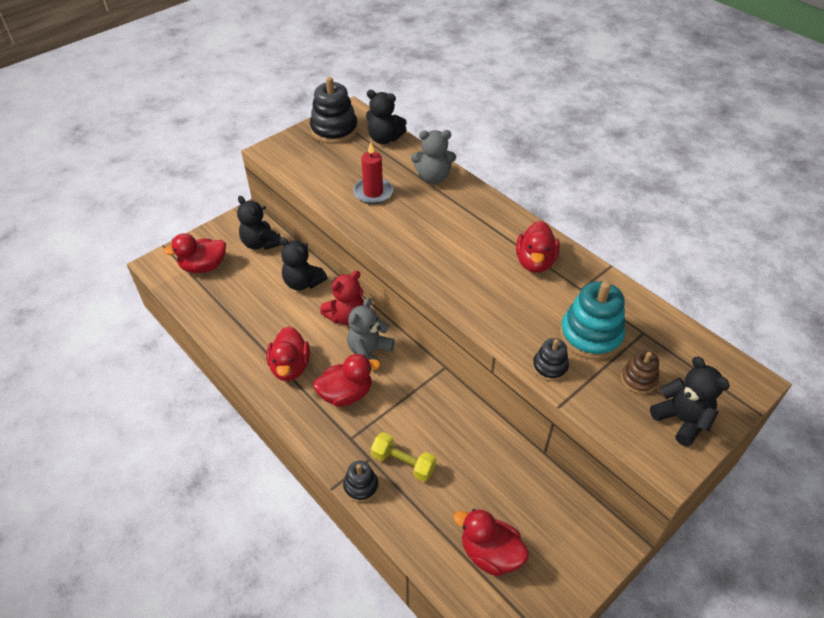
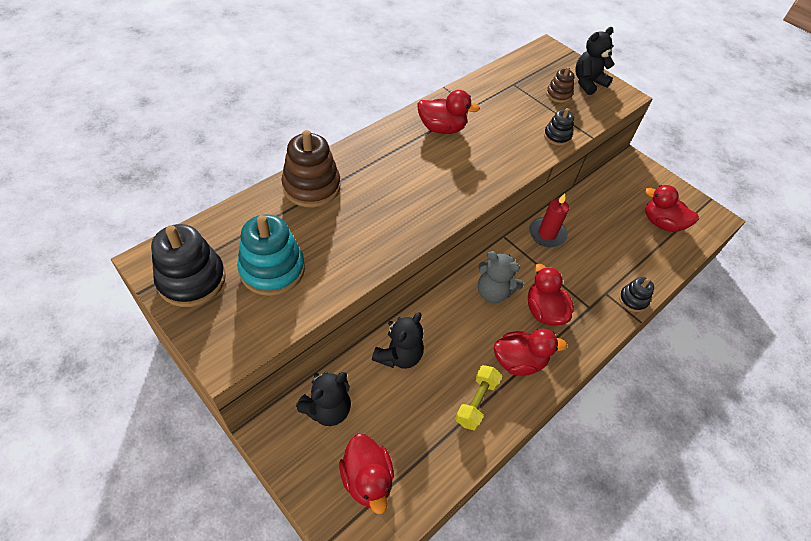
camera: 95 degrees left, 5 degrees up
red teddy bear [320,271,364,325] -> none
red candle [353,142,393,204] -> red candle moved to [529,193,569,247]
black teddy bear [366,90,407,144] -> none
yellow dumbbell [371,432,436,482] -> yellow dumbbell moved to [455,365,502,431]
grey teddy bear [411,130,456,184] -> brown stacking toy [282,130,340,208]
red duck [453,509,529,576] -> red duck turned 90 degrees clockwise [645,185,699,232]
turquoise stacking toy [560,281,625,360] -> turquoise stacking toy moved to [237,215,305,296]

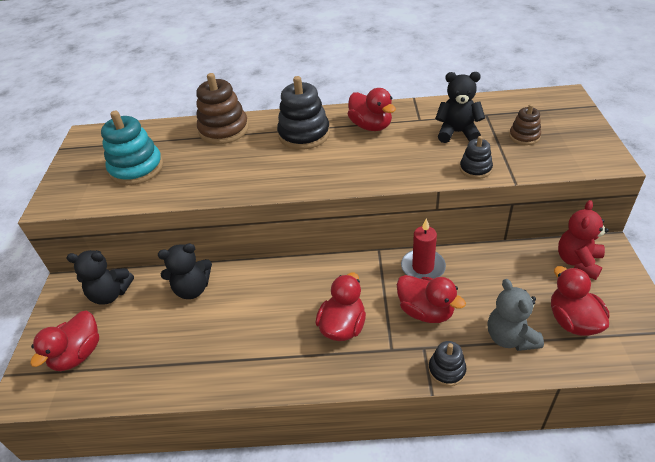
camera: 50 degrees right, 10 degrees down
black stacking toy [151,224,226,307] -> black stacking toy moved to [277,76,330,150]
yellow dumbbell [455,365,502,431] -> none
grey teddy bear [478,251,524,303] -> grey teddy bear moved to [488,279,544,351]
red duck [494,329,567,376] -> red duck moved to [397,275,466,323]
black teddy bear [575,27,615,95] -> black teddy bear moved to [435,72,485,143]
none -> red teddy bear [558,200,609,280]

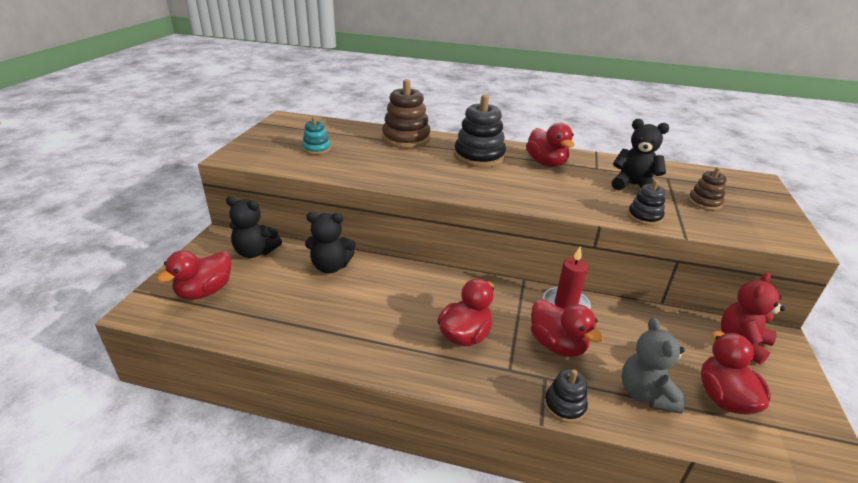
camera: 10 degrees right, 10 degrees down
turquoise stacking toy [101,111,163,185] -> turquoise stacking toy [302,116,331,155], size x0.54

